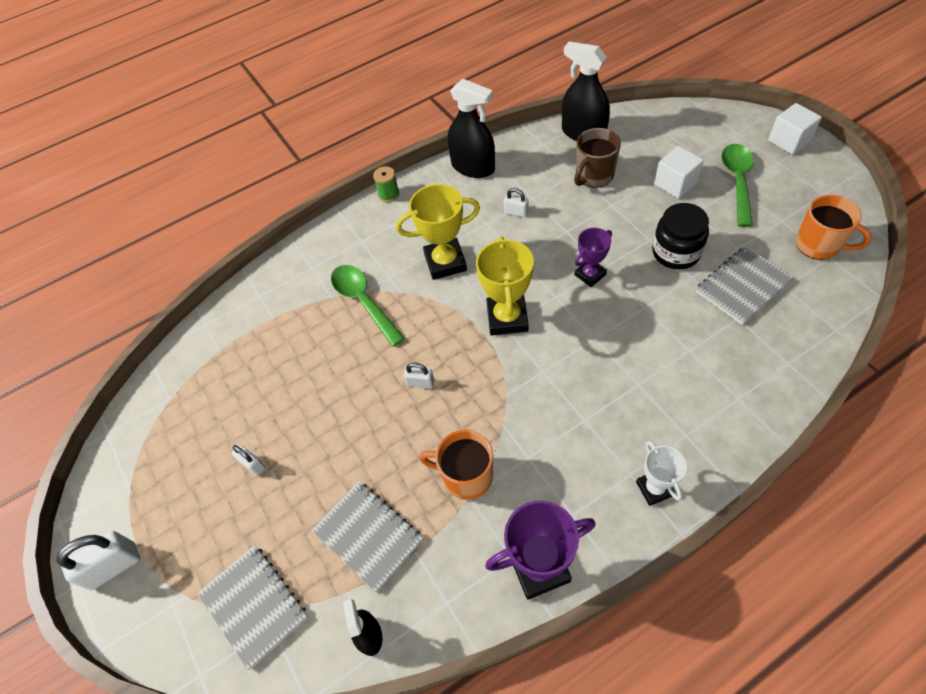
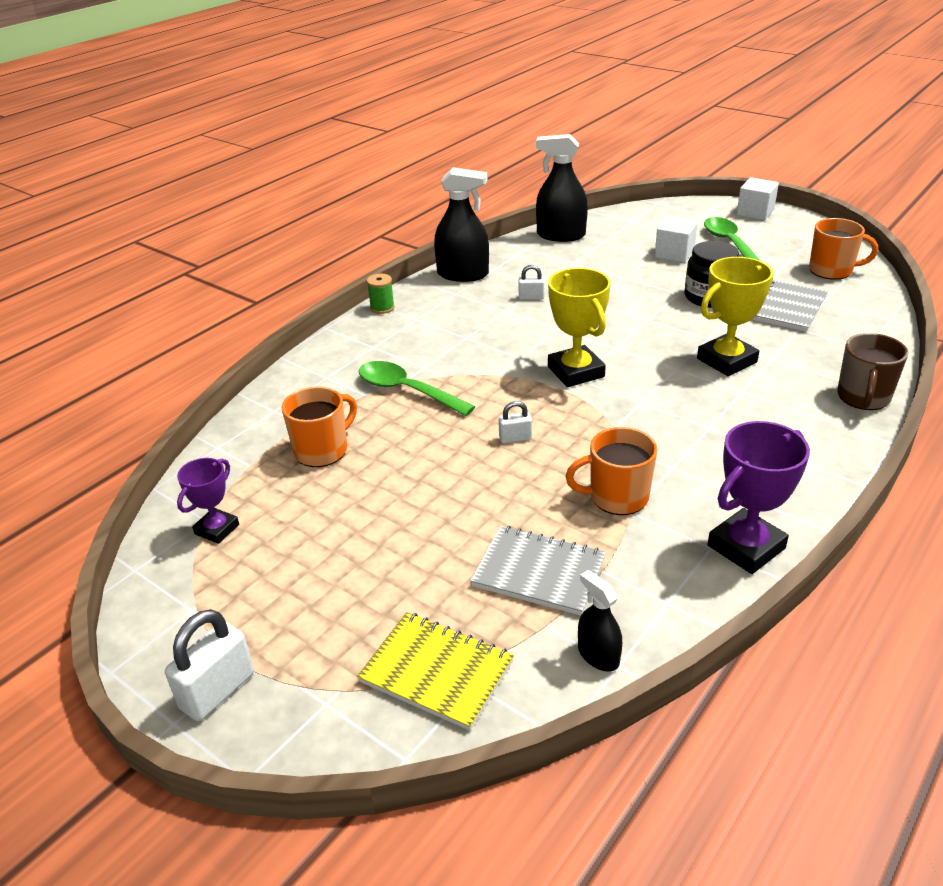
camera: 25 degrees left, 20 degrees down
grey notebook [197,545,308,670] -> yellow notebook [357,612,514,731]
white padlock [231,445,265,475] -> none
yellow trophy [396,184,480,280] -> yellow trophy moved to [697,257,773,376]
brown mug [574,128,621,188] -> brown mug moved to [837,333,908,410]
purple trophy [575,228,612,287] -> purple trophy moved to [177,458,239,544]
white trophy [636,441,687,506] -> none
none -> orange mug [282,386,357,467]

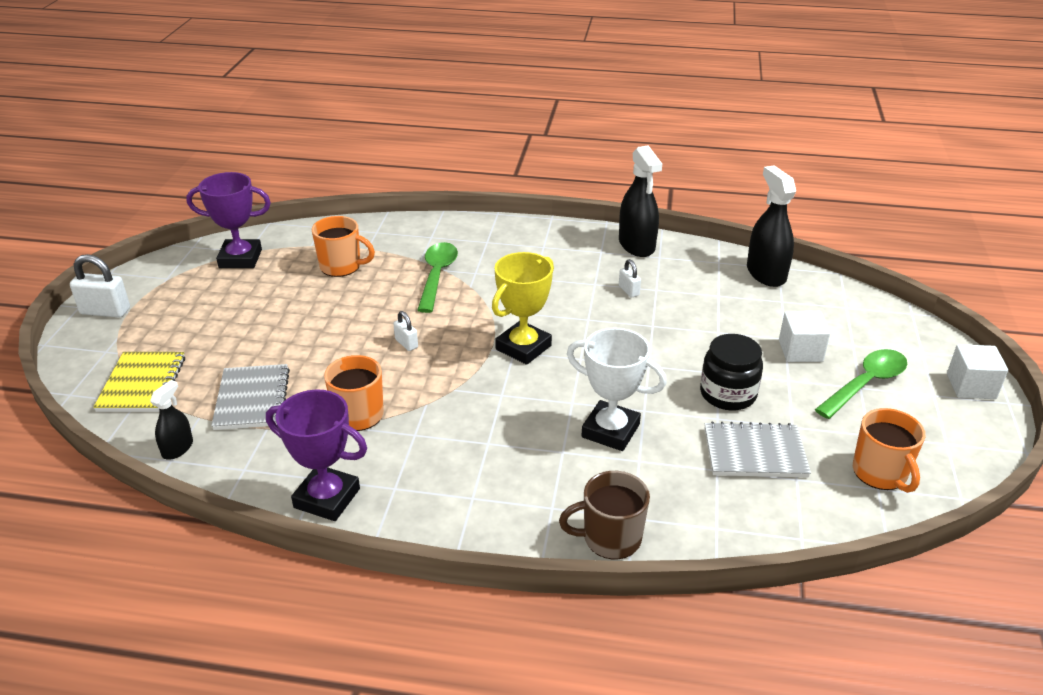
camera: 60 degrees right, 0 degrees up
purple trophy [177,458,239,544] -> purple trophy [186,172,271,268], size x1.63
green spool [367,274,395,314] -> none
yellow trophy [697,257,773,376] -> white trophy [567,328,667,451]

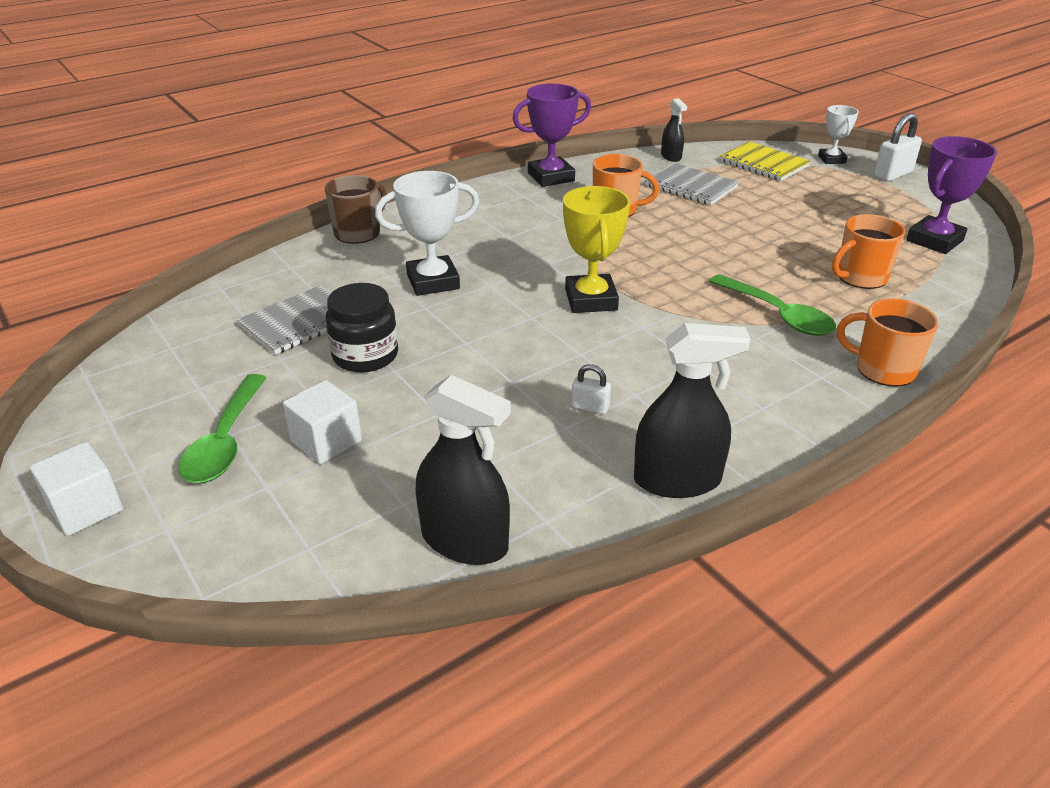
camera: 135 degrees right, 0 degrees up
white padlock [393,311,418,351] -> none
black spray bottle [619,145,662,257] -> black spray bottle turned 150 degrees clockwise [634,323,751,498]
orange mug [853,408,925,493] -> orange mug moved to [837,299,939,387]
none -> white trophy [818,105,859,164]

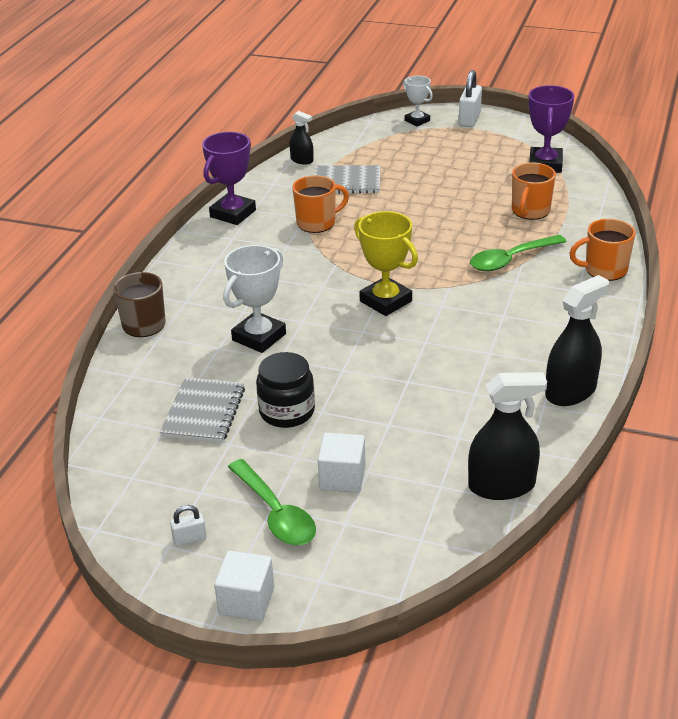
camera: 35 degrees left, 0 degrees up
white padlock [571,364,611,414] -> white padlock moved to [170,505,207,546]
green spoon [709,274,836,336] -> green spoon turned 135 degrees clockwise [470,235,567,271]
yellow notebook [720,141,811,181] -> none

